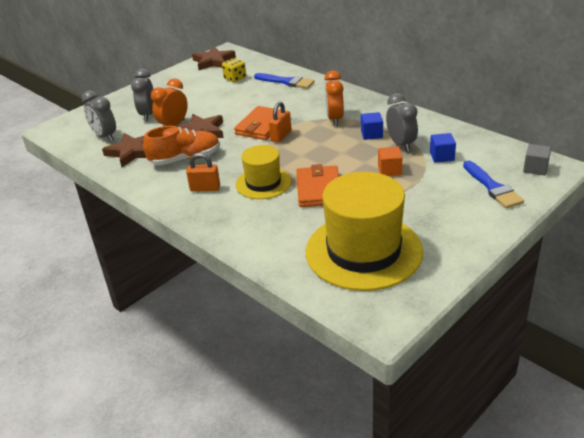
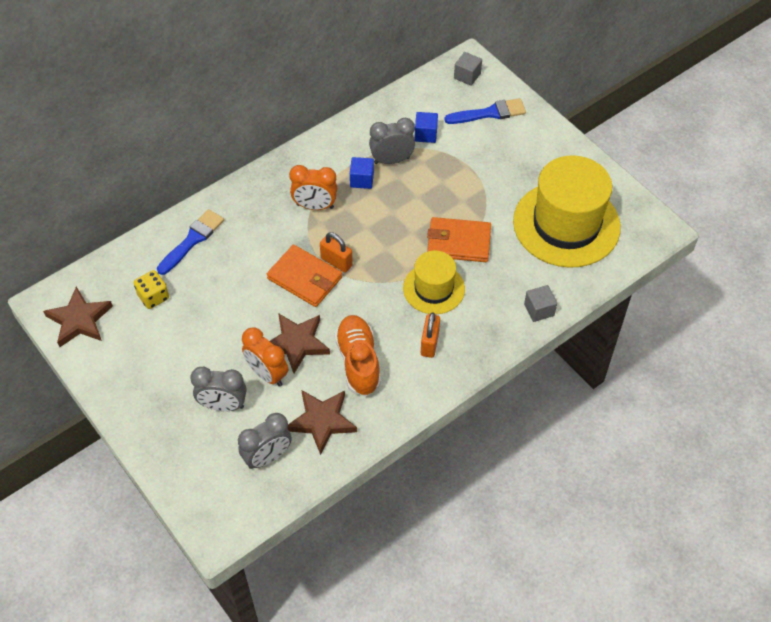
camera: 85 degrees left, 20 degrees up
orange cube [378,147,402,176] -> none
none -> grey cube [524,285,557,322]

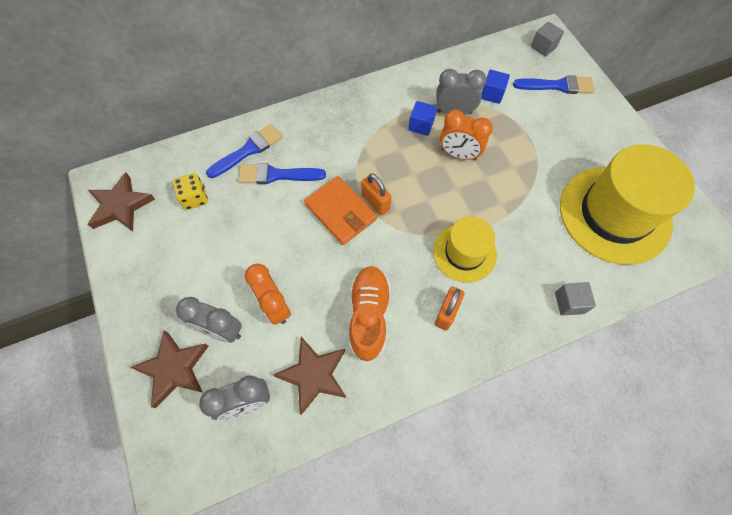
camera: 15 degrees right, 10 degrees up
brown star [270,313,330,373] -> brown star moved to [130,330,209,408]
orange clock [289,165,337,210] -> orange clock moved to [440,110,493,161]
orange wallet [427,217,491,262] -> none
none -> blue brush [238,163,326,184]

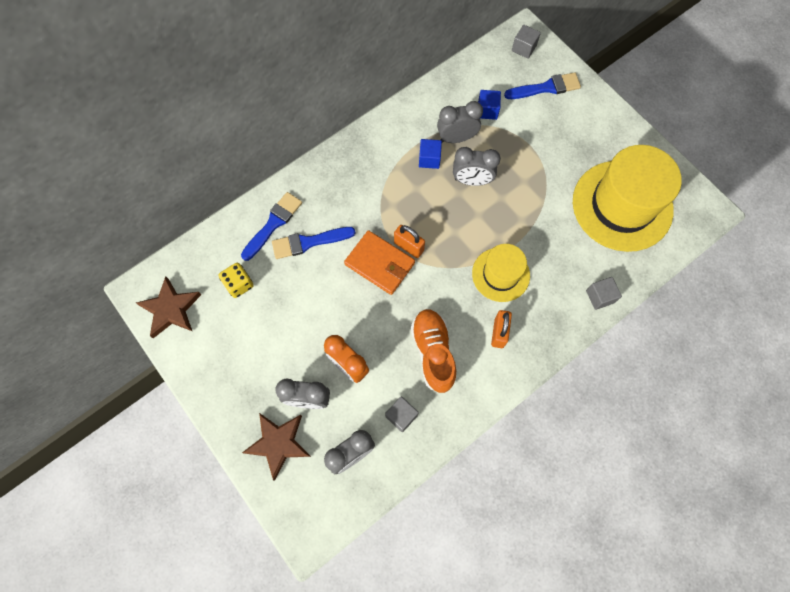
camera: 15 degrees left, 5 degrees up
brown star [273,337,346,415] -> grey cube [385,396,419,432]
orange clock [440,110,493,161] -> grey clock [453,147,501,186]

